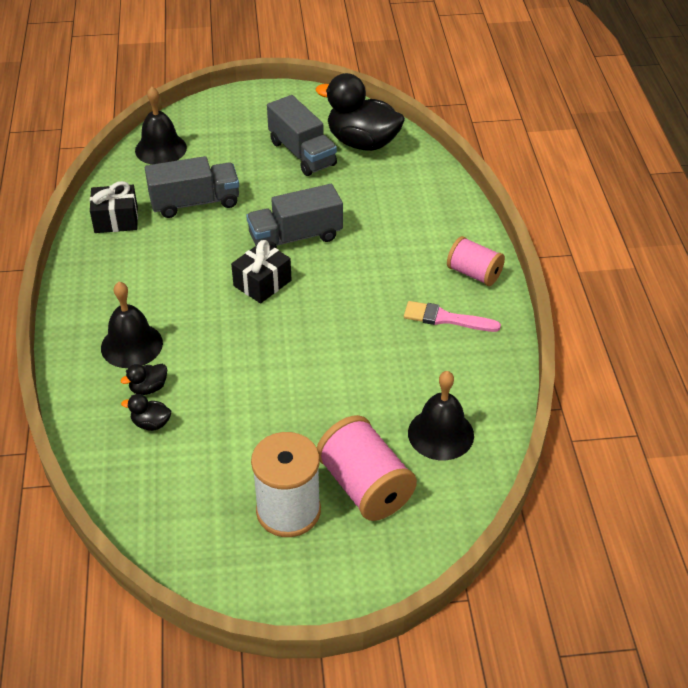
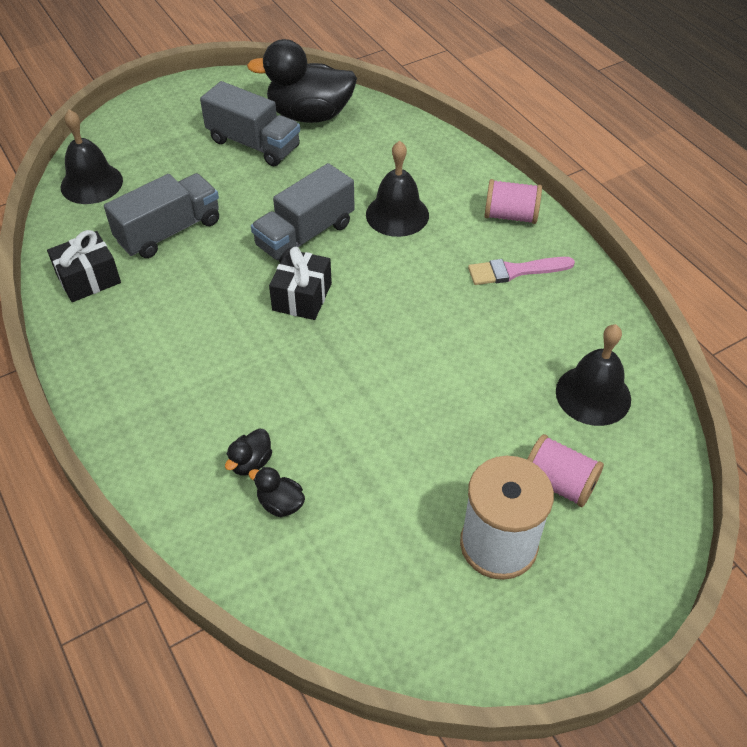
camera: 25 degrees left, 5 degrees up
black bell [101,282,163,368] -> black bell moved to [366,141,429,237]
black duck [121,394,171,431] -> black duck turned 45 degrees clockwise [248,467,305,517]
pink spool [317,415,417,521] -> pink spool [527,434,604,507], size x0.65

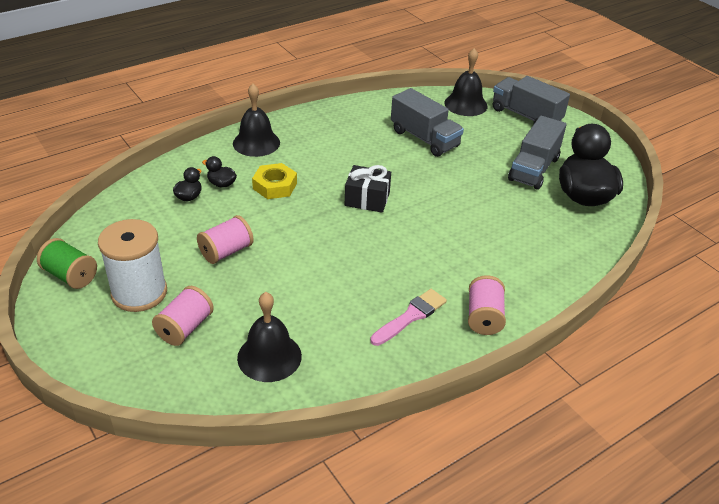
camera: 85 degrees right, 10 degrees down
black gift [47,230,121,302] -> none
grey truck [251,163,355,263] -> grey truck moved to [493,76,570,124]
black bell [366,141,429,237] -> black bell moved to [233,84,280,157]
pink brush [468,257,575,285] -> pink brush turned 60 degrees clockwise [370,289,447,346]
none -> green spool [37,238,97,289]
none -> pink spool [197,215,254,264]
none -> yellow nut [252,163,297,199]

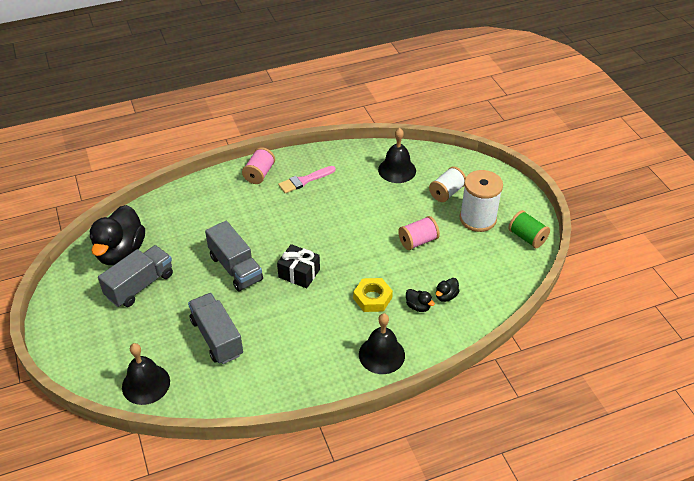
camera: 165 degrees left, 5 degrees up
pink spool [152,286,214,346] -> white spool [429,167,466,202]
grey truck [493,76,570,124] -> grey truck moved to [205,221,263,292]

